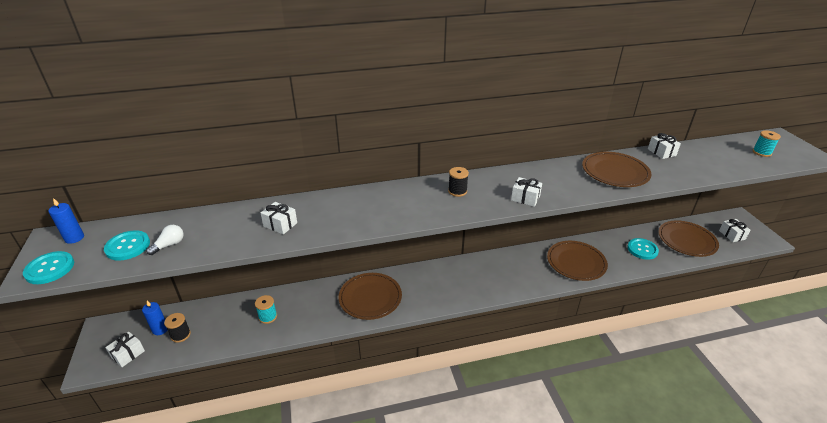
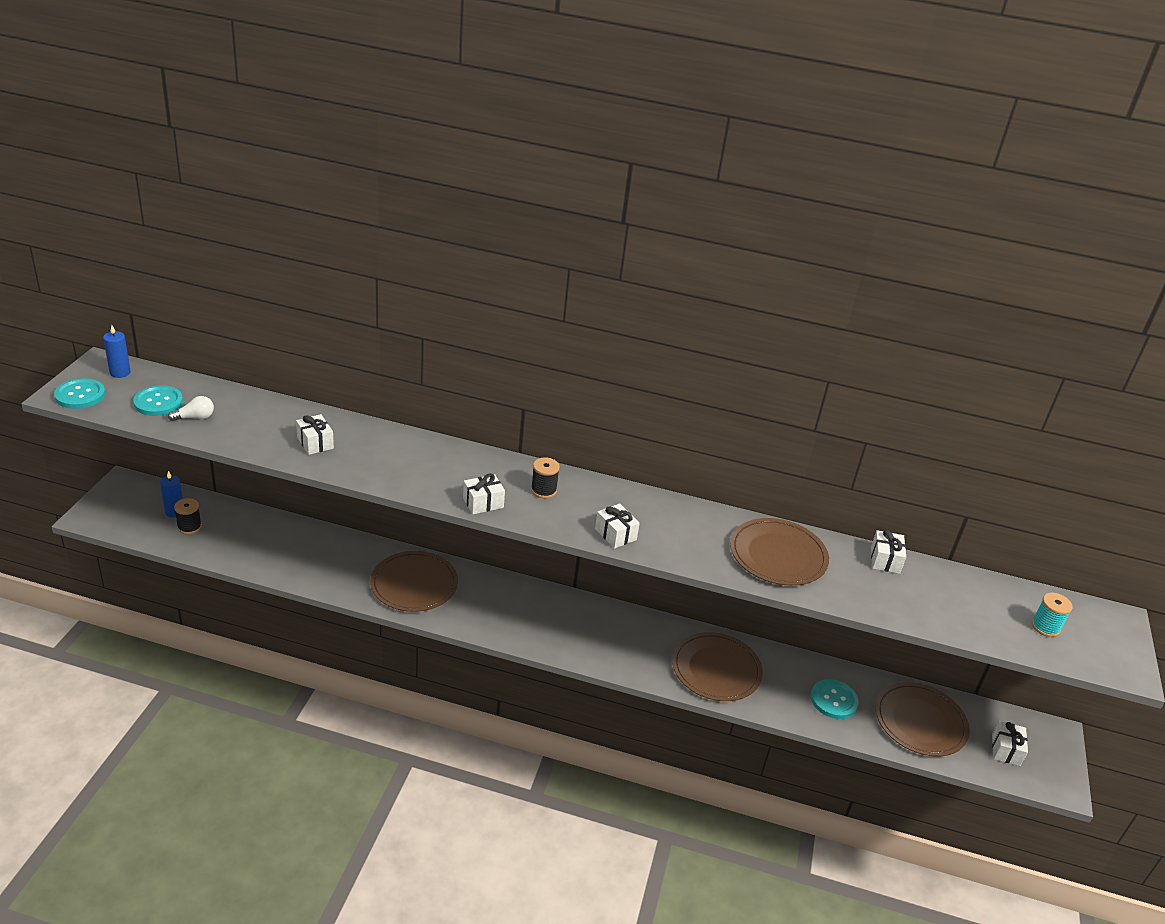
camera: 25 degrees right, 0 degrees up
white gift [105,332,145,367] -> white gift moved to [463,473,505,514]
turquoise spool [255,295,277,324] -> none

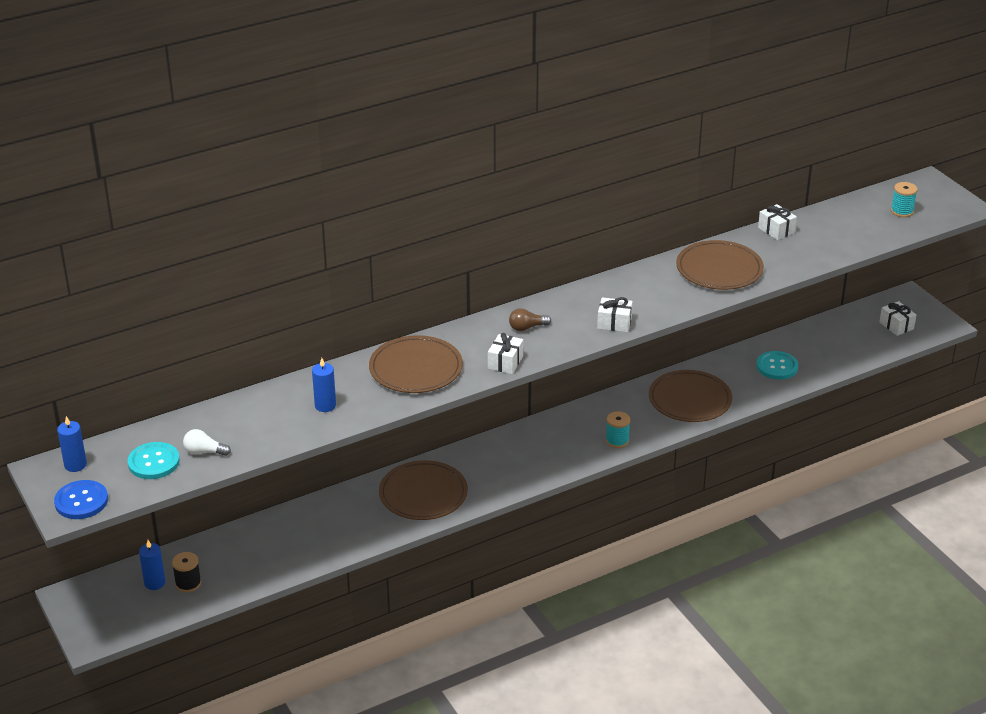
camera: 40 degrees left, 0 degrees up
turquoise button [54,378,105,409] -> blue button [54,480,108,519]
white light bulb [168,396,214,421] -> white light bulb turned 105 degrees counterclockwise [183,429,231,456]
white gift [296,414,334,455] -> blue candle [312,358,336,412]
black spool [531,458,560,498] -> brown light bulb [509,308,551,331]
brown plate [875,682,970,756] -> brown plate moved to [369,335,463,393]
none -> turquoise spool [606,411,630,448]

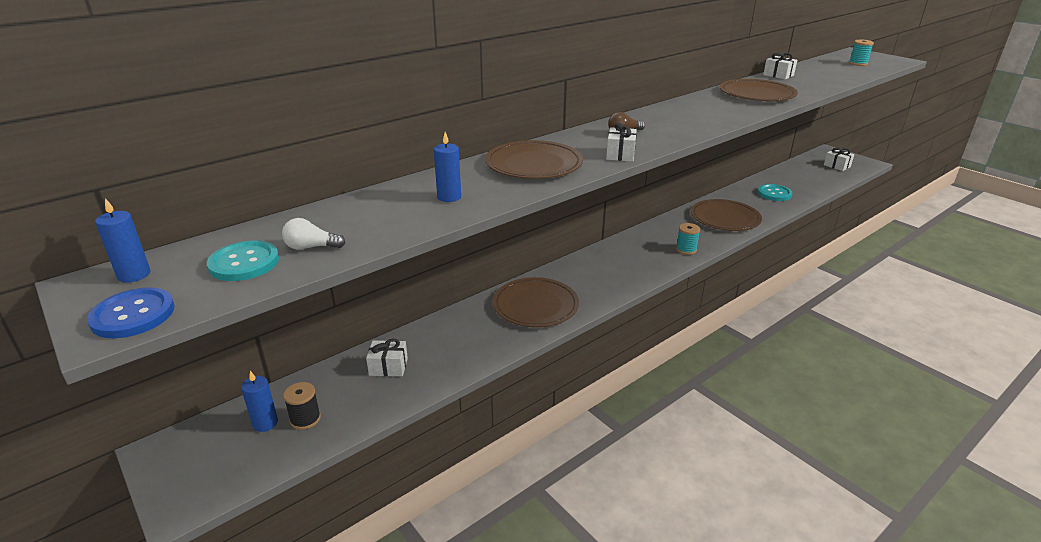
camera: 10 degrees left, 5 degrees down
white gift [597,297,633,332] -> white gift moved to [366,339,408,376]

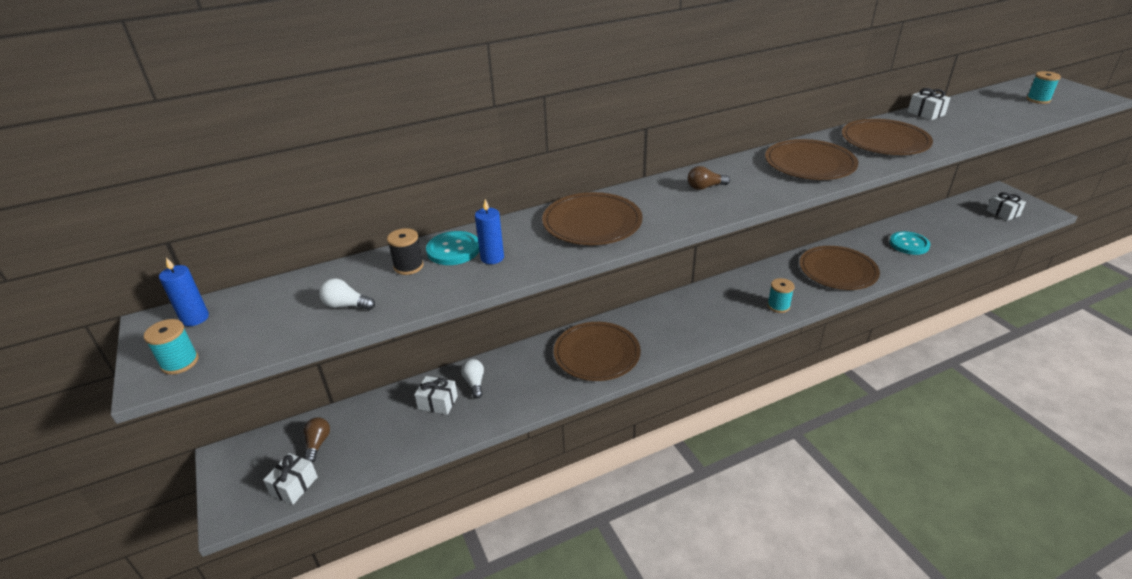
camera: 15 degrees right, 5 degrees up
blue button [87,287,175,338] -> turquoise spool [144,319,199,375]
turquoise button [207,240,279,281] -> turquoise button moved to [426,231,479,265]
blue candle [241,371,278,432] -> brown light bulb [304,417,330,463]
black spool [283,382,321,430] -> black spool moved to [387,228,424,275]
white gift [606,123,637,161] -> white gift moved to [263,453,318,505]
none -> white light bulb [461,359,484,398]
none -> brown plate [765,139,858,180]

